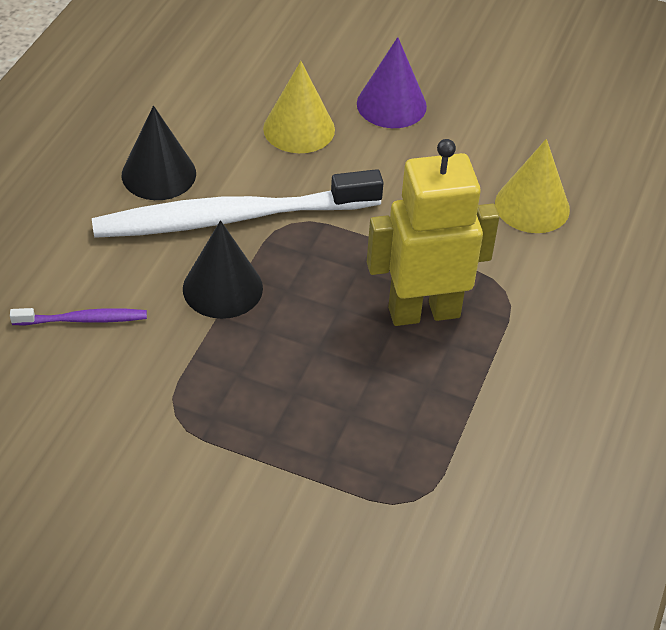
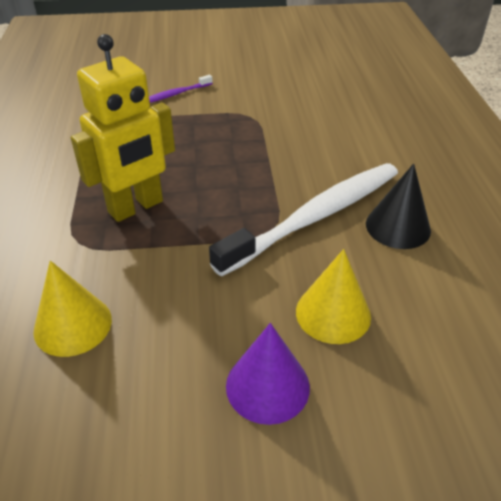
camera: 155 degrees right, 5 degrees down
purple toothbrush [10,308,147,325] -> purple toothbrush moved to [149,75,213,103]
black cone [183,220,263,319] -> none

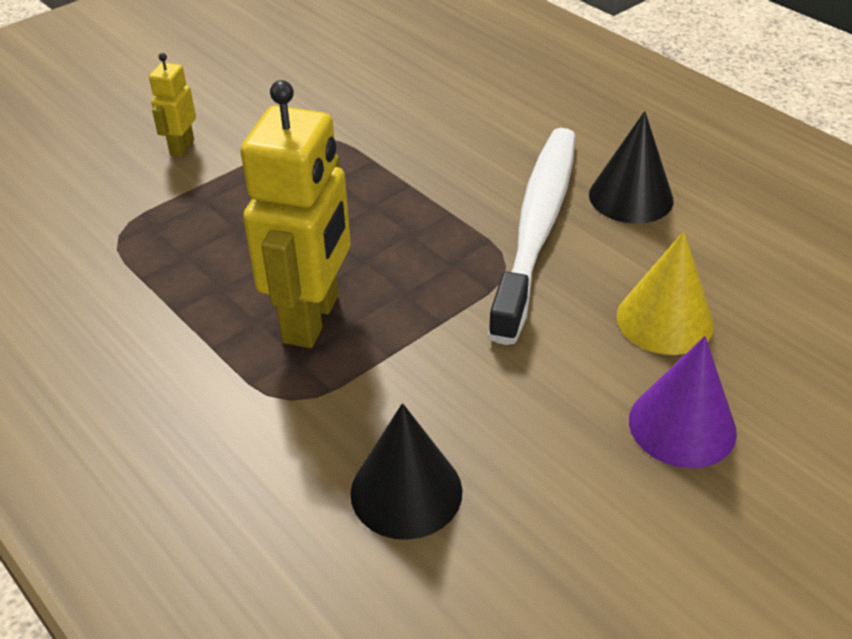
camera: 35 degrees left, 0 degrees up
yellow cone [33,261,112,357] -> black cone [350,403,462,540]
purple toothbrush [149,75,213,103] -> yellow robot [149,53,196,157]

